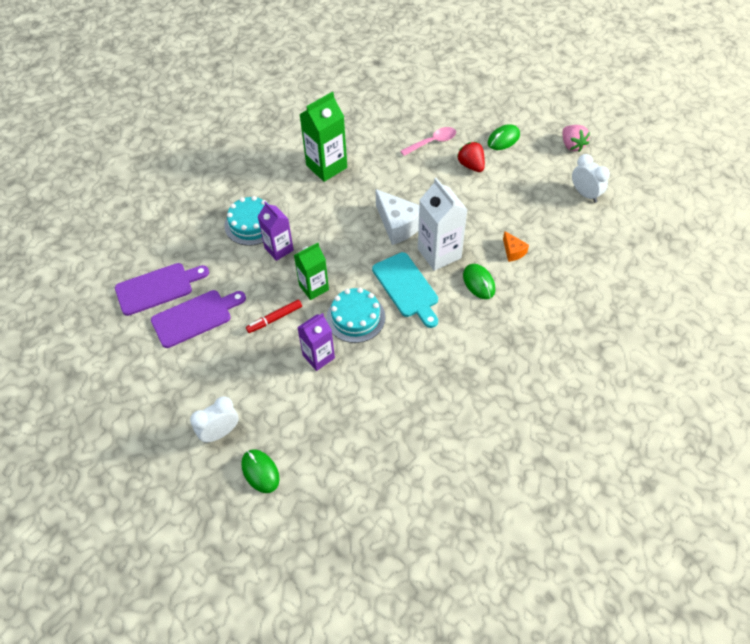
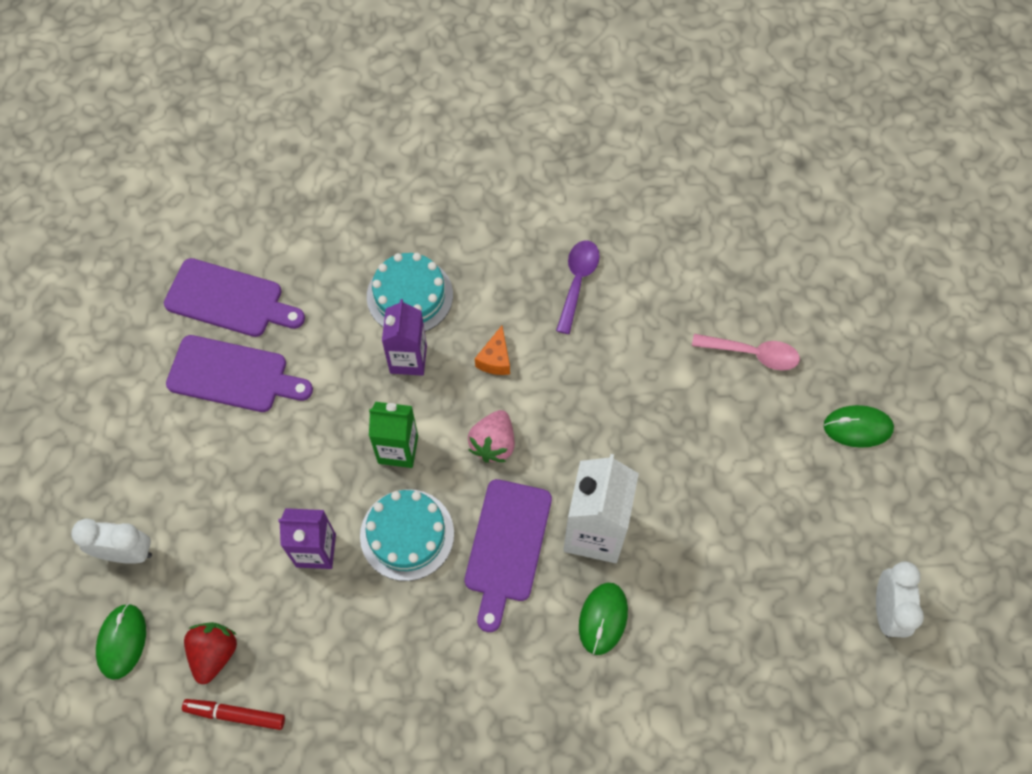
camera: 40 degrees right, 10 degrees up
red marker [246,299,302,333] -> red marker moved to [182,699,285,730]
green carton [299,92,347,182] -> purple spoon [556,240,600,334]
turquoise cutting board [372,252,438,328] -> purple cutting board [465,479,552,632]
white cheese [376,189,419,245] -> none
red strawberry [457,142,485,172] -> red strawberry moved to [184,622,237,684]
orange cheese [503,231,529,262] -> orange cheese moved to [475,326,510,375]
pink strawberry [563,125,590,152] -> pink strawberry moved to [468,410,515,462]

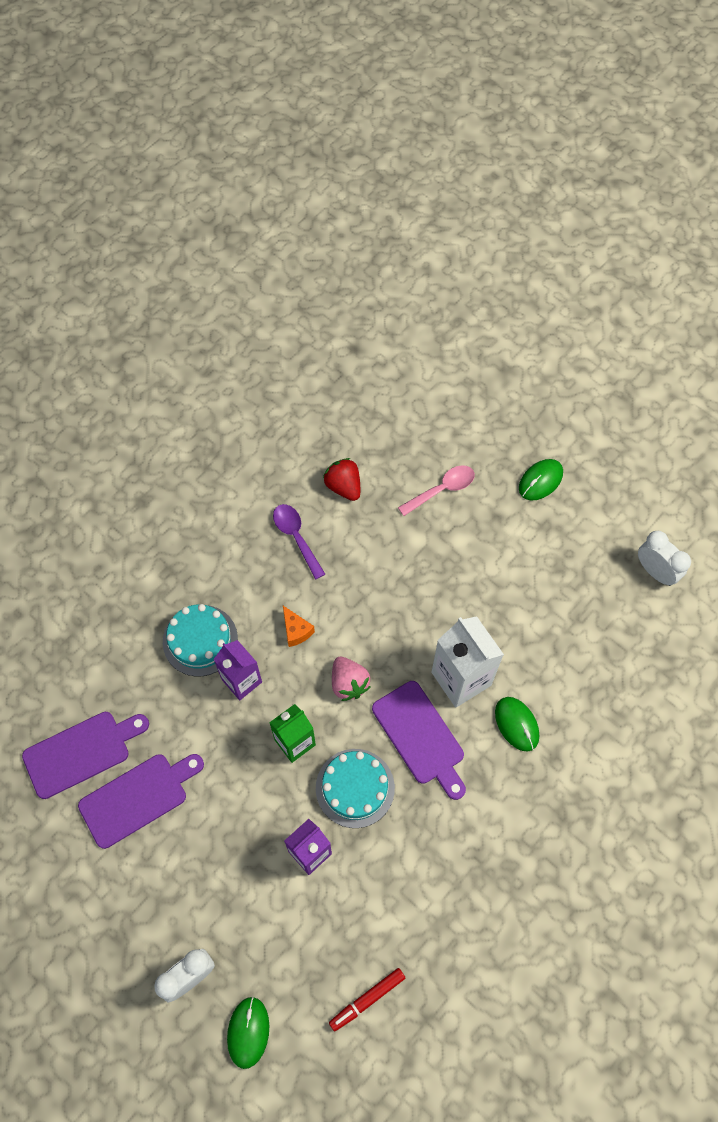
camera: 45 degrees left, 0 degrees up
green mouse [96,603,146,680] -> green mouse turned 45 degrees clockwise [227,997,269,1069]
red strawberry [184,622,237,684] -> red strawberry moved to [323,458,360,501]

